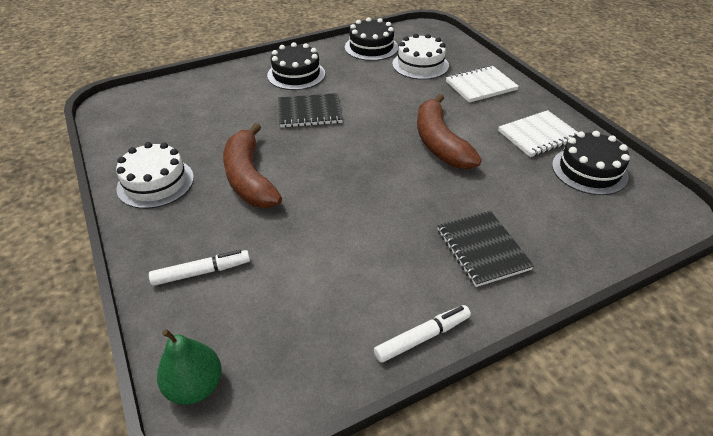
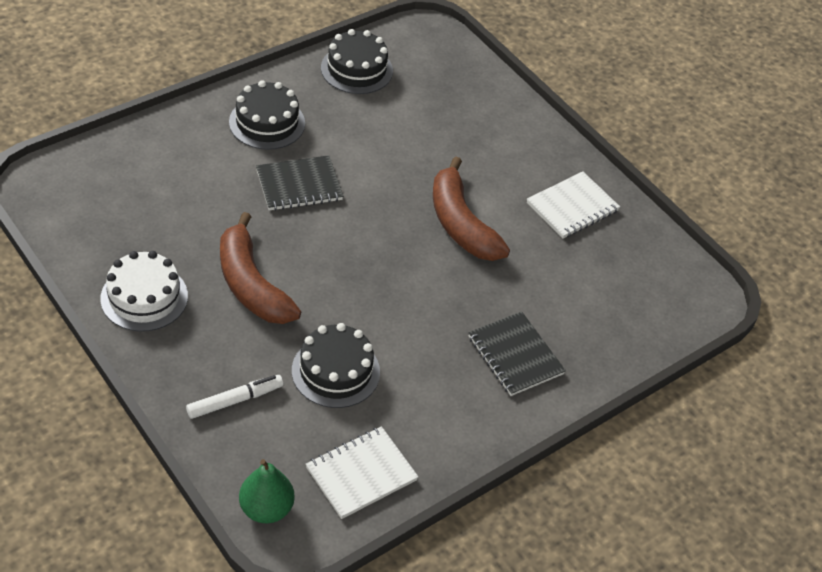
camera: 15 degrees left, 5 degrees up
white marker [374,305,471,363] -> none
white cake [393,34,449,80] -> none
white notebook [446,65,519,103] -> white notebook moved to [306,426,419,519]
black cake [552,131,630,195] -> black cake moved to [292,323,380,408]

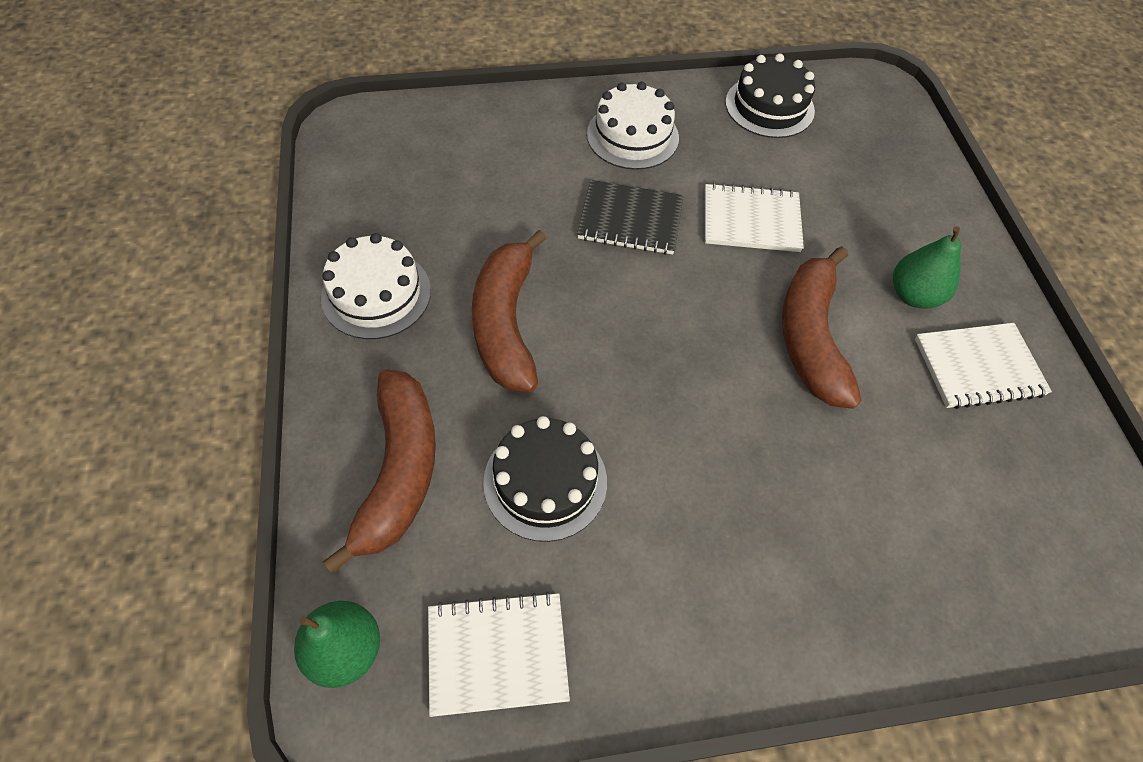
camera: 30 degrees right, 10 degrees up
white marker [186,375,283,419] -> brown banana [323,369,436,574]
black cake [229,80,305,150] -> white cake [587,82,679,170]
black notebook [468,311,566,396] -> none
none -> white notebook [705,183,804,252]
none -> green pear [893,226,961,309]

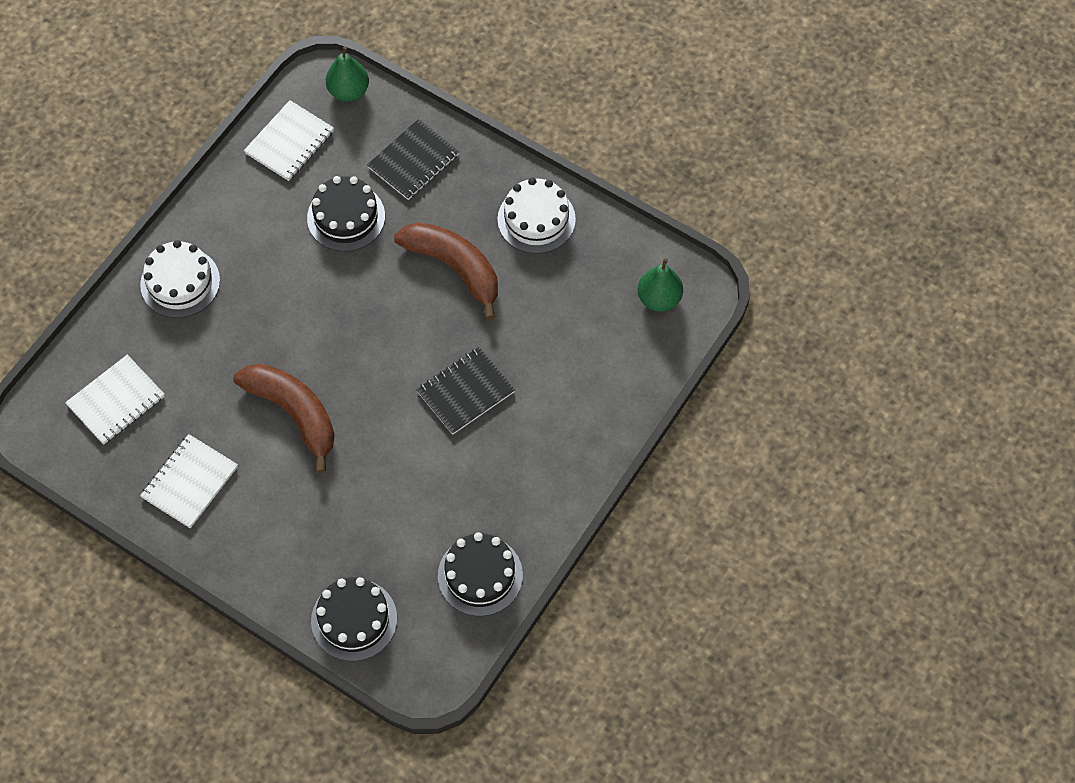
camera: 135 degrees right, 5 degrees up
brown banana [323,369,436,574] -> black notebook [367,119,459,200]
white cake [587,82,679,170] -> white cake moved to [140,240,220,318]
white notebook [705,183,804,252] -> white notebook moved to [65,355,165,445]
green pear [893,226,961,309] -> green pear moved to [638,258,683,312]
none -> black cake [311,577,397,661]

